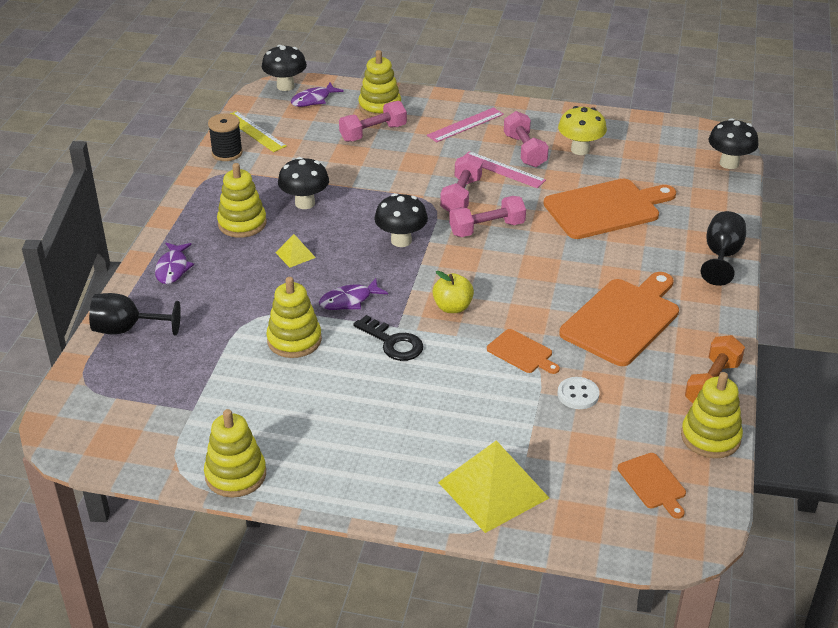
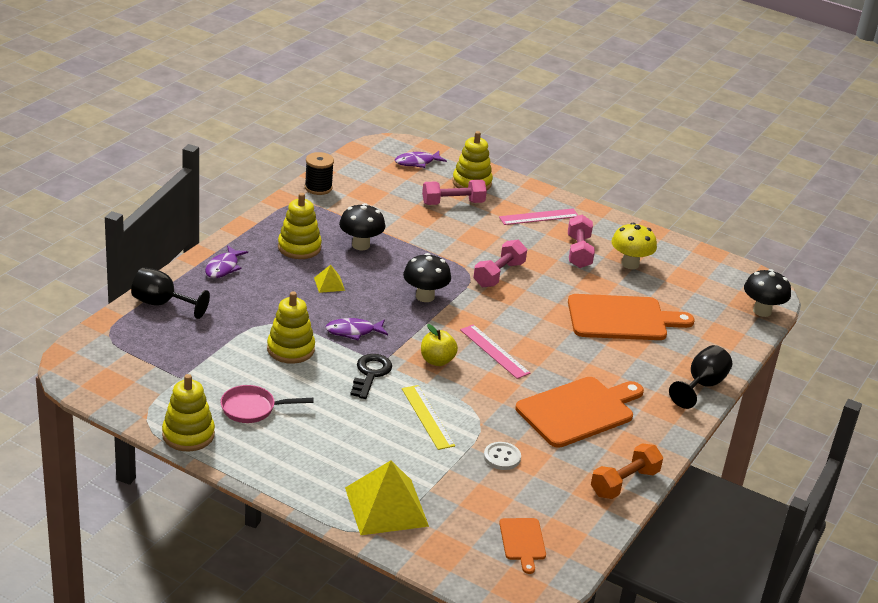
camera: 15 degrees right, 5 degrees down
yellow ruler [230,111,287,152] -> yellow ruler moved to [402,385,455,450]
black mushroom [262,45,307,91] -> none
black key [353,315,423,361] -> black key turned 135 degrees counterclockwise [350,354,392,399]
pink dumbbell [449,196,526,237] -> none
pink ruler [464,151,546,188] -> pink ruler moved to [460,324,530,379]
orange cutting board [487,329,560,374] -> none
yellow stacking toy [681,372,743,458] -> none
none -> pink pan [220,385,314,423]

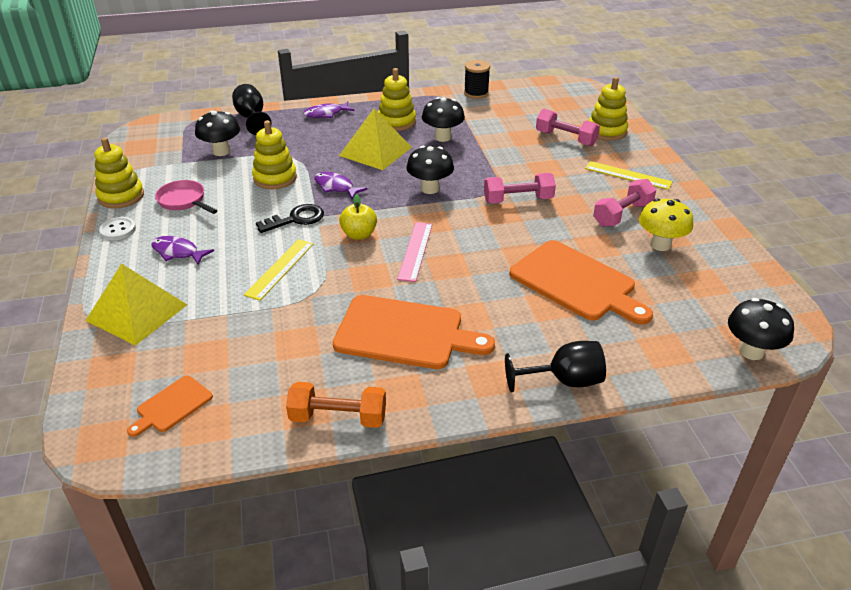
camera: 50 degrees right, 5 degrees up
yellow pyramid [314,265,345,293] -> yellow pyramid [339,109,412,170], size x2.17
purple fish [395,151,447,168] -> purple fish moved to [151,236,214,265]
white button [484,442,521,470] -> white button moved to [99,217,136,240]
pink ruler [499,209,579,225] -> yellow ruler [585,161,673,190]
none -> black mushroom [195,110,240,156]

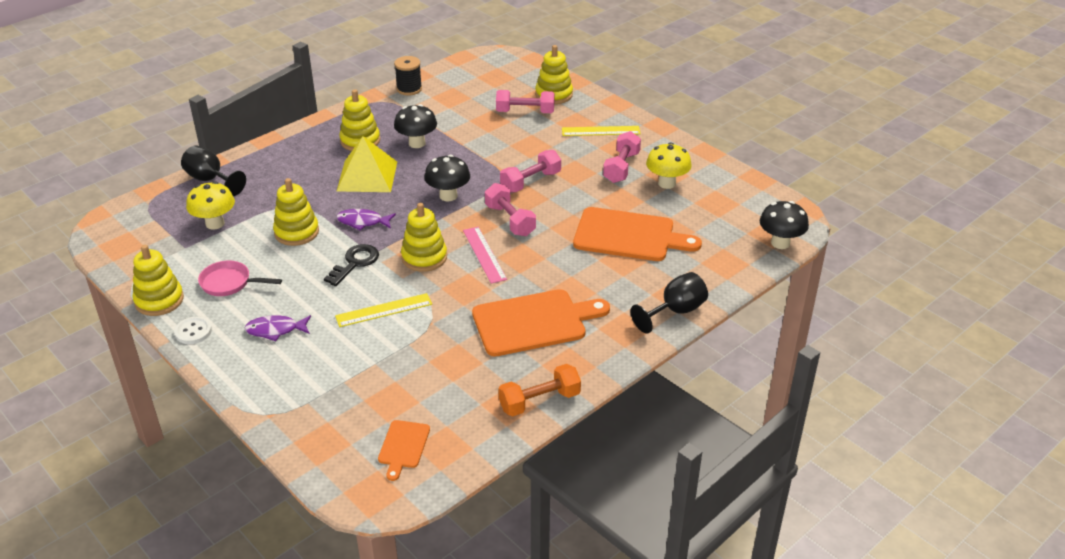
camera: 30 degrees left, 0 degrees up
yellow pyramid [85,263,187,346] -> none
black mushroom [195,110,240,156] -> yellow mushroom [186,181,235,230]
yellow ruler [244,239,314,301] -> yellow ruler turned 75 degrees clockwise [335,293,432,327]
purple fish [303,101,355,118] -> none
yellow apple [339,194,377,240] -> yellow stacking toy [401,203,447,272]
none -> pink dumbbell [485,183,536,236]

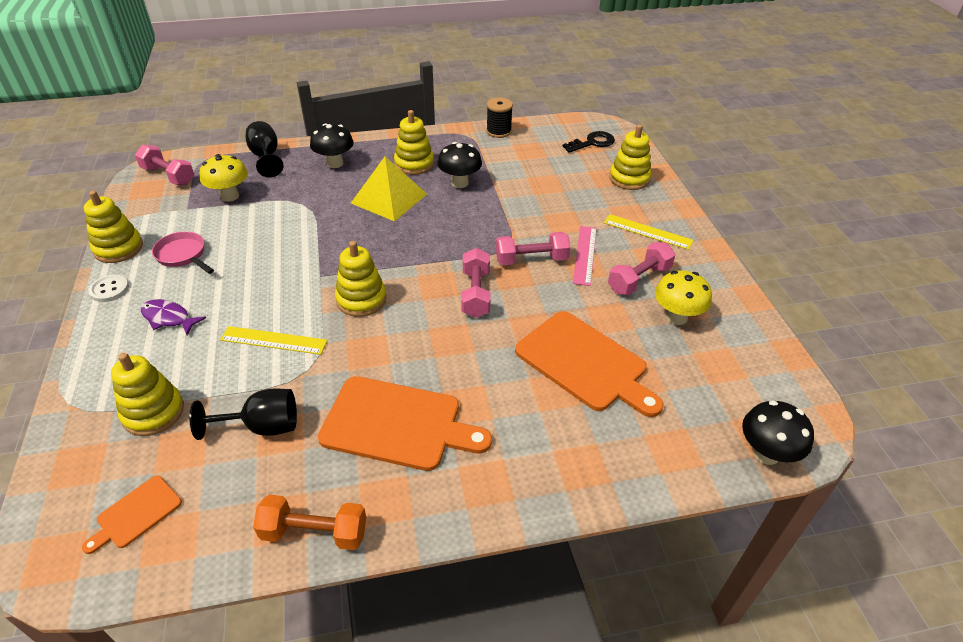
camera: 30 degrees right, 5 degrees up
yellow stacking toy [273,178,319,246] -> yellow stacking toy moved to [111,353,184,436]
black key [324,244,379,286] -> black key moved to [562,131,615,153]
purple fish [337,209,396,230] -> none
black mushroom [424,155,470,202] -> black mushroom moved to [310,123,354,168]
pink ruler [463,227,507,284] -> pink ruler moved to [573,226,597,286]
pink dumbbell [496,90,555,113] -> pink dumbbell moved to [135,145,194,185]
black goblet [631,272,708,334] -> black goblet moved to [189,389,297,440]

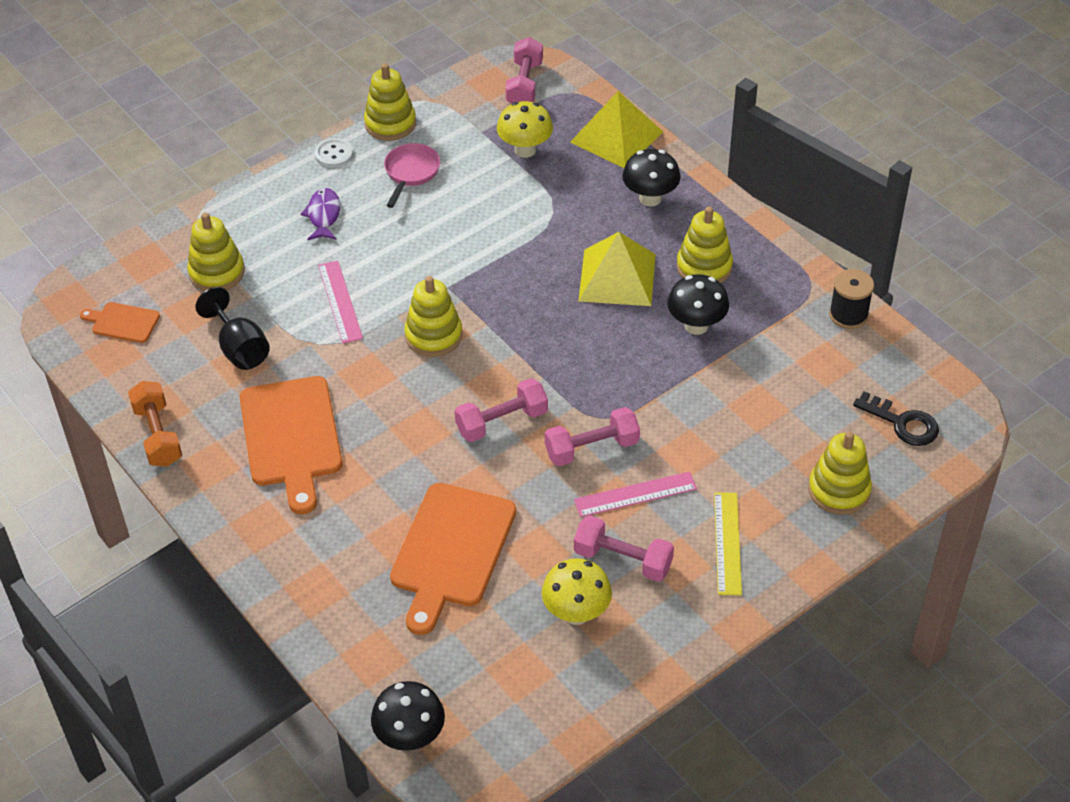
camera: 65 degrees right, 5 degrees up
yellow ruler [220,326,328,355] -> pink ruler [318,260,363,343]
black goblet [246,121,284,177] -> yellow pyramid [570,91,663,168]
pink dumbbell [496,232,570,265] -> pink dumbbell turned 75 degrees counterclockwise [545,407,640,466]

